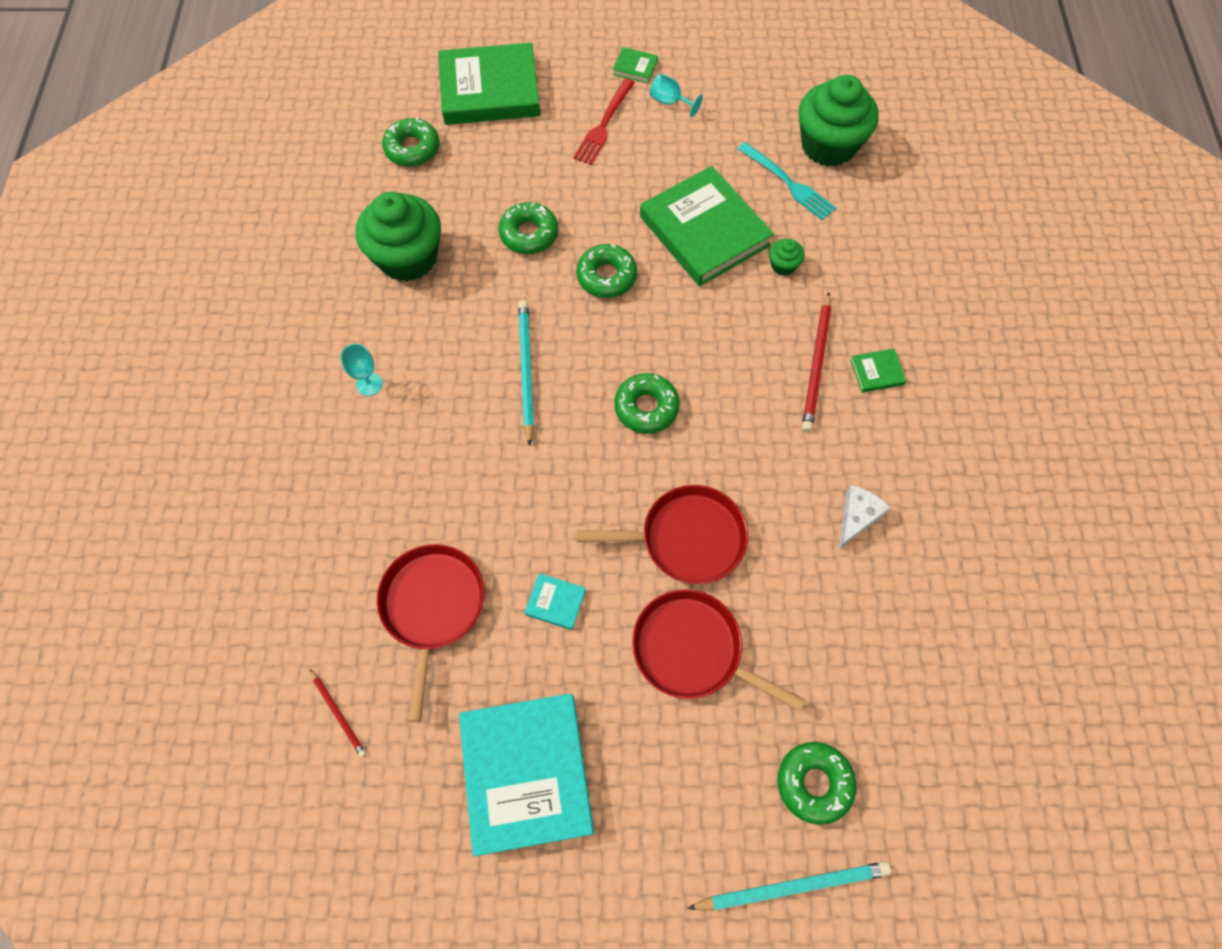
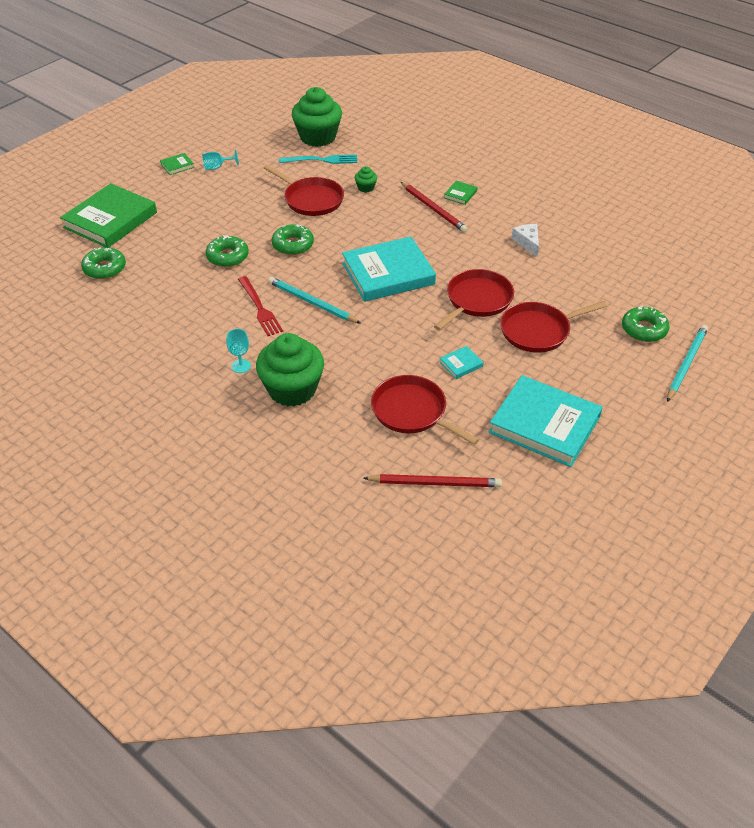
camera: 50 degrees left, 20 degrees down
red pencil [310,669,366,757] -> red pencil [363,474,502,487], size x1.81
green cupcake [356,192,441,282] -> green cupcake moved to [256,333,324,406]
red fork [573,78,635,165] -> red fork moved to [238,276,283,336]
green donut [614,373,680,434] -> turquoise book [342,236,436,302]
green book [640,166,774,286] -> red pan [264,165,344,216]

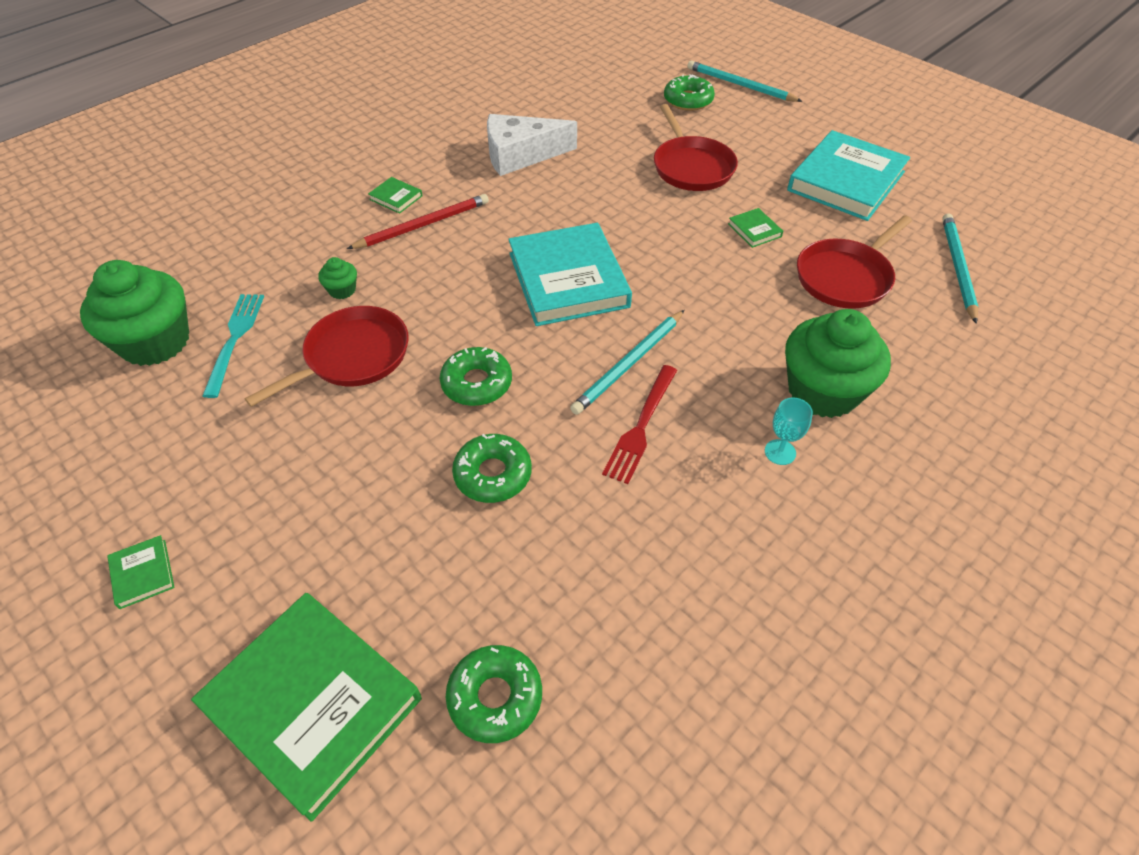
camera: 85 degrees left, 5 degrees up
turquoise goblet [202,149,239,170] -> none
red fork [238,276,283,336] -> red fork turned 135 degrees clockwise [602,365,677,484]
red pencil [363,474,502,487] -> turquoise pencil [942,213,978,324]
red pan [434,269,514,330] -> none
turquoise book [440,346,484,379] -> green book [728,208,783,248]
white cheese [511,224,539,257] -> white cheese [487,114,577,176], size x1.81

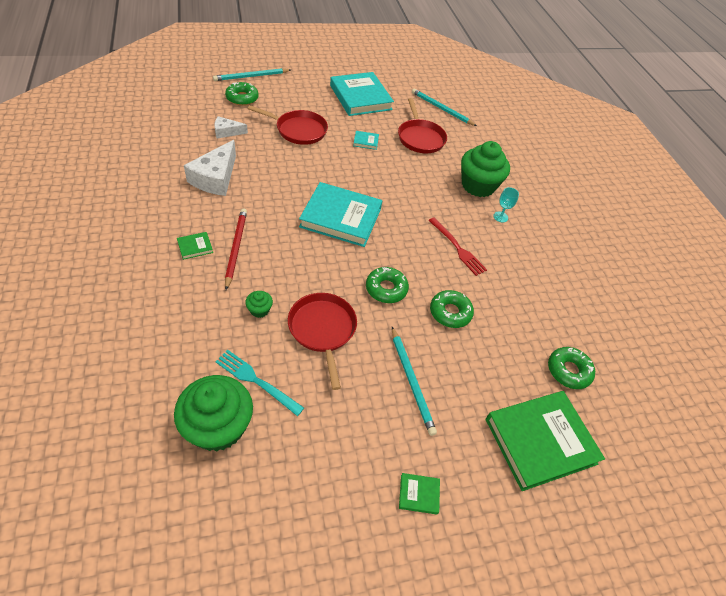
camera: 65 degrees left, 0 degrees up
turquoise pencil [570,310,685,415] -> turquoise pencil moved to [392,327,437,436]
green book [728,208,783,248] -> turquoise book [353,131,379,150]
none -> white cheese [214,116,248,138]

